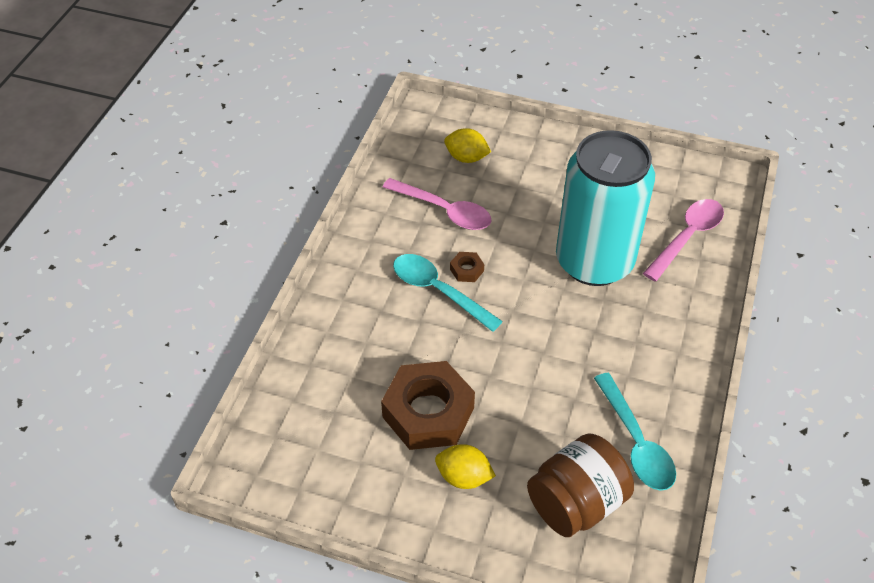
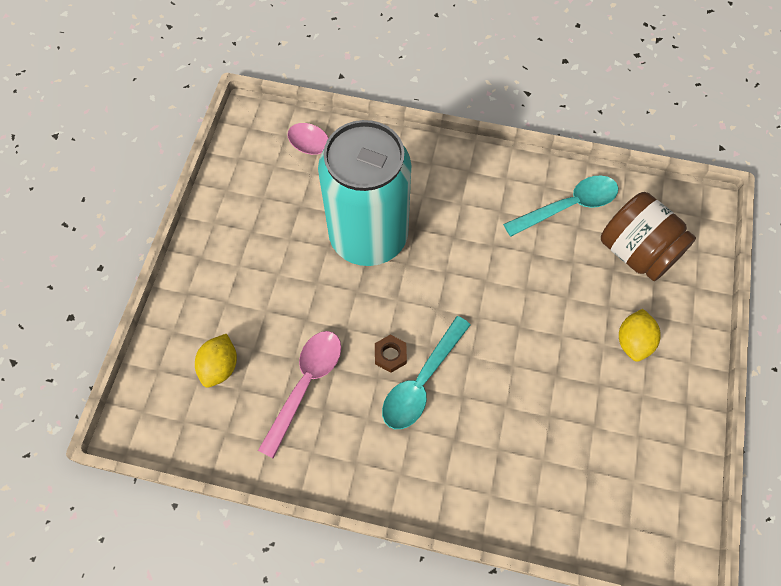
camera: 95 degrees left, 15 degrees up
brown nut [381,361,475,450] -> none

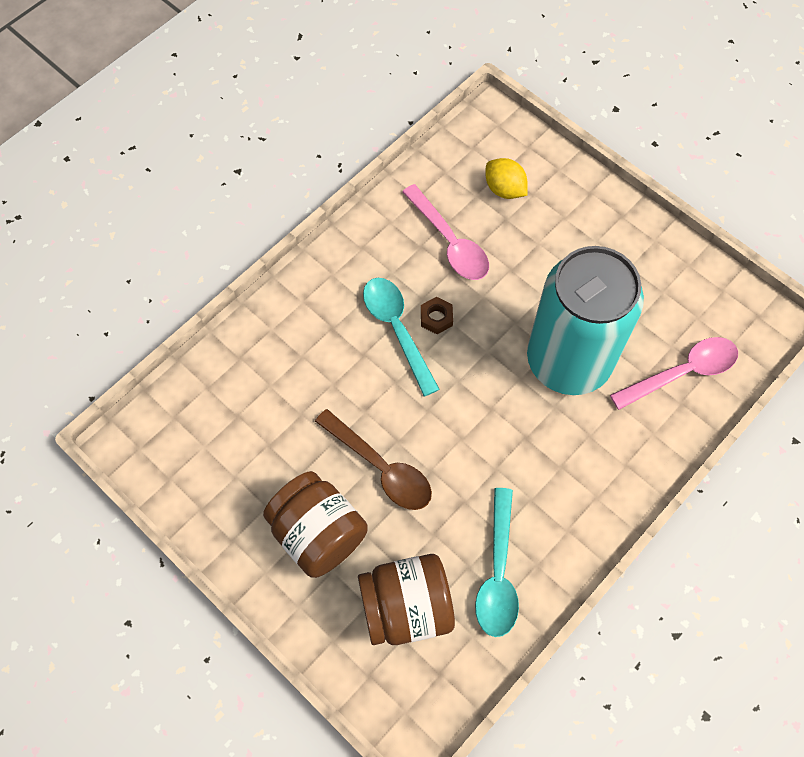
camera: 120 degrees right, 0 degrees up
yellow lemon [619,309,661,362] -> brown jar [263,471,368,578]
none -> brown spoon [315,409,432,510]

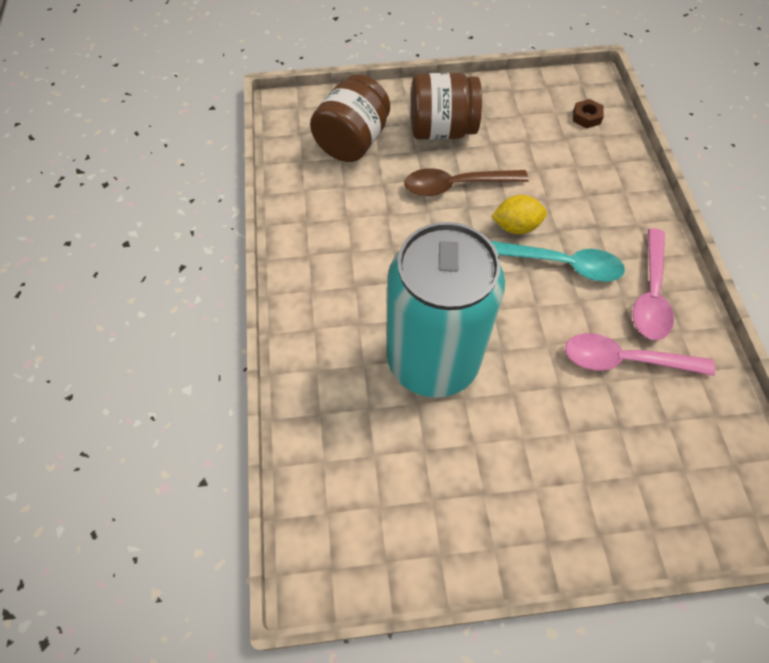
camera: 130 degrees right, 5 degrees down
brown nut [421,297,453,334] -> brown nut moved to [573,99,604,128]
turquoise spoon [475,488,519,637] -> none
yellow lemon [485,158,528,199] -> yellow lemon moved to [491,195,547,234]
pink spoon [610,337,738,410] -> pink spoon moved to [633,228,674,340]

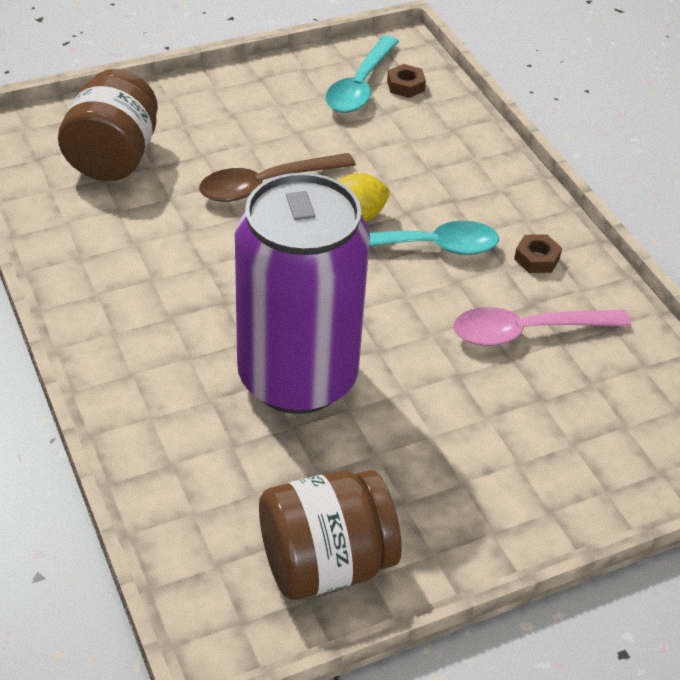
camera: 20 degrees left, 15 degrees down
turquoise can [387,222,505,397] -> purple can [235,173,370,414]
brown jar [411,73,482,140] -> brown jar moved to [259,470,402,600]
pink spoon [633,228,674,340] -> brown nut [514,235,562,273]
none -> turquoise spoon [325,36,399,113]

